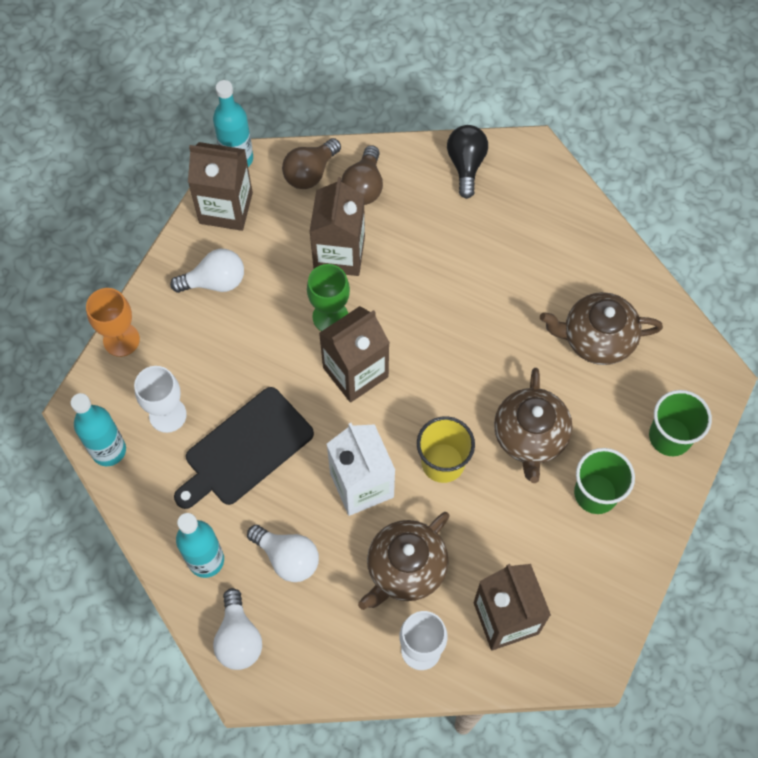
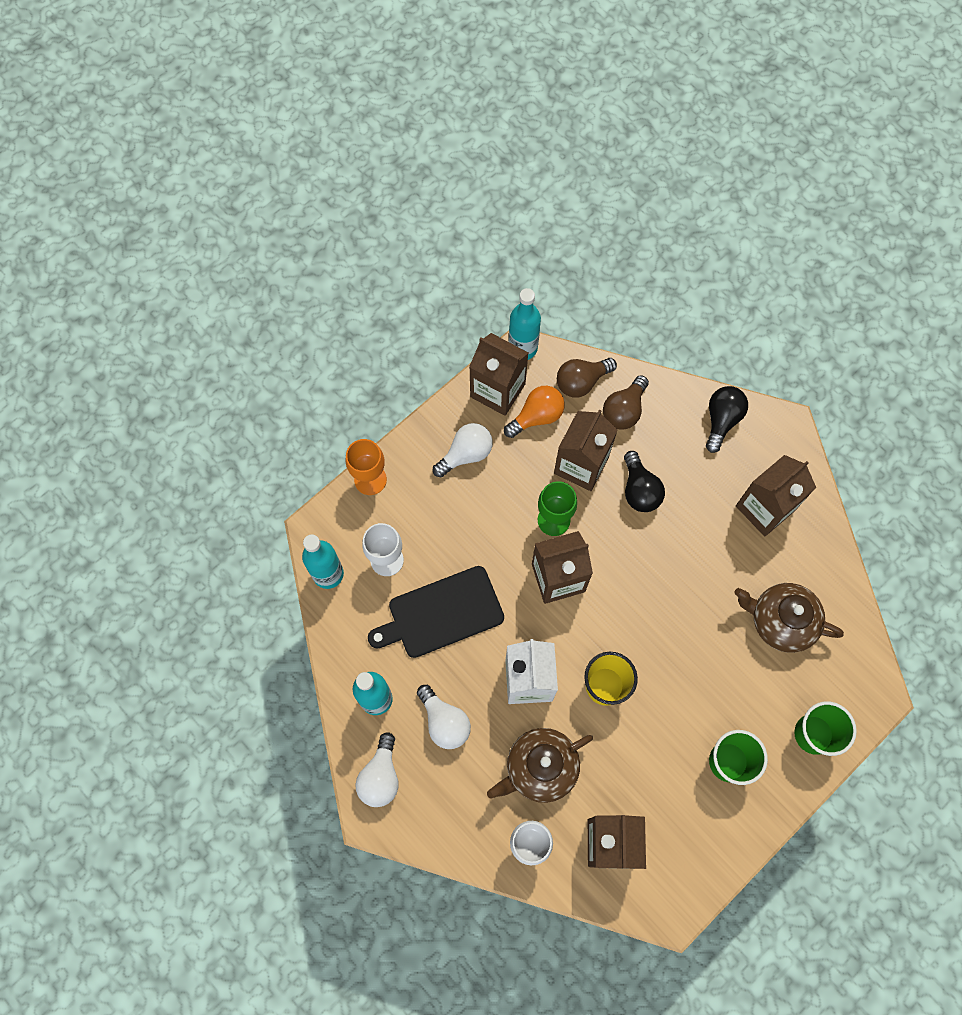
camera: 20 degrees right, 5 degrees up
white light bulb [170,249,244,293] -> white light bulb turned 45 degrees counterclockwise [433,423,493,477]
brown teapot [494,368,572,483] -> none
none -> orange light bulb [504,386,565,438]
none -> black light bulb [624,451,665,512]
none -> brown carton [736,455,816,536]

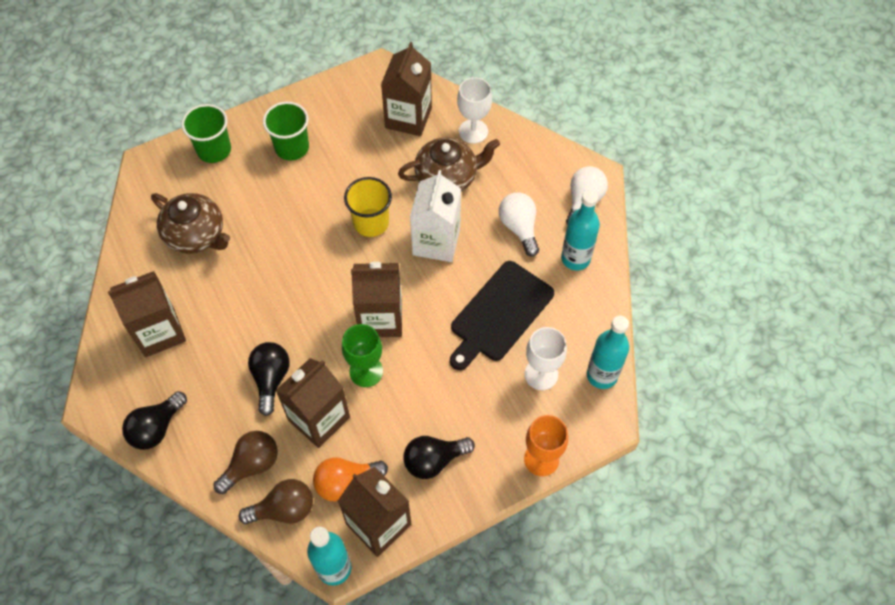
camera: 165 degrees left, 10 degrees down
black cutting board [368,566,504,658] -> black cutting board turned 135 degrees clockwise [450,261,554,370]
white light bulb [433,423,493,477] -> black light bulb [404,436,475,479]

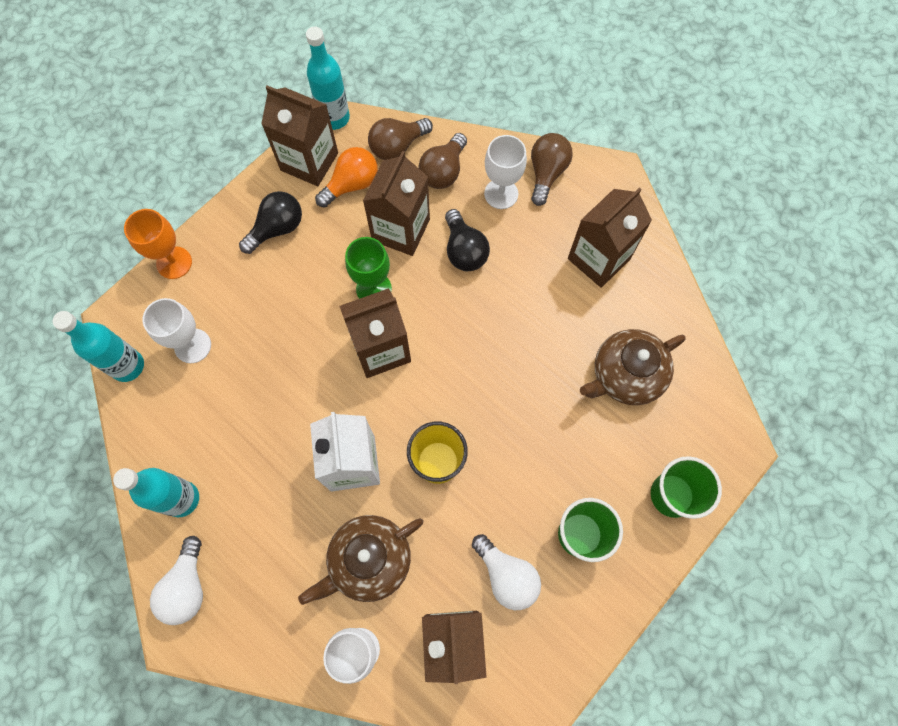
camera: 160 degrees right, 10 degrees up
black light bulb [122,391,187,450] -> brown light bulb [531,133,573,206]
brown teapot [151,193,230,254] -> brown teapot turned 45 degrees counterclockwise [580,329,686,405]
black cutting board [450,261,554,370] -> none
white light bulb [499,192,539,256] -> white light bulb moved to [472,534,541,610]
none -> white goblet [484,135,527,209]

